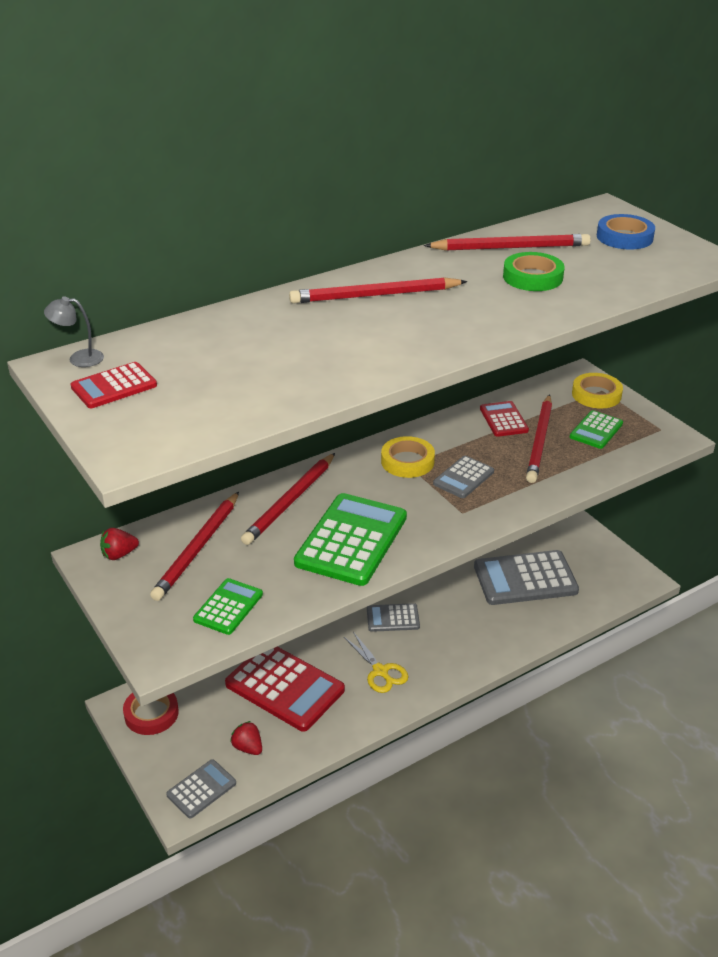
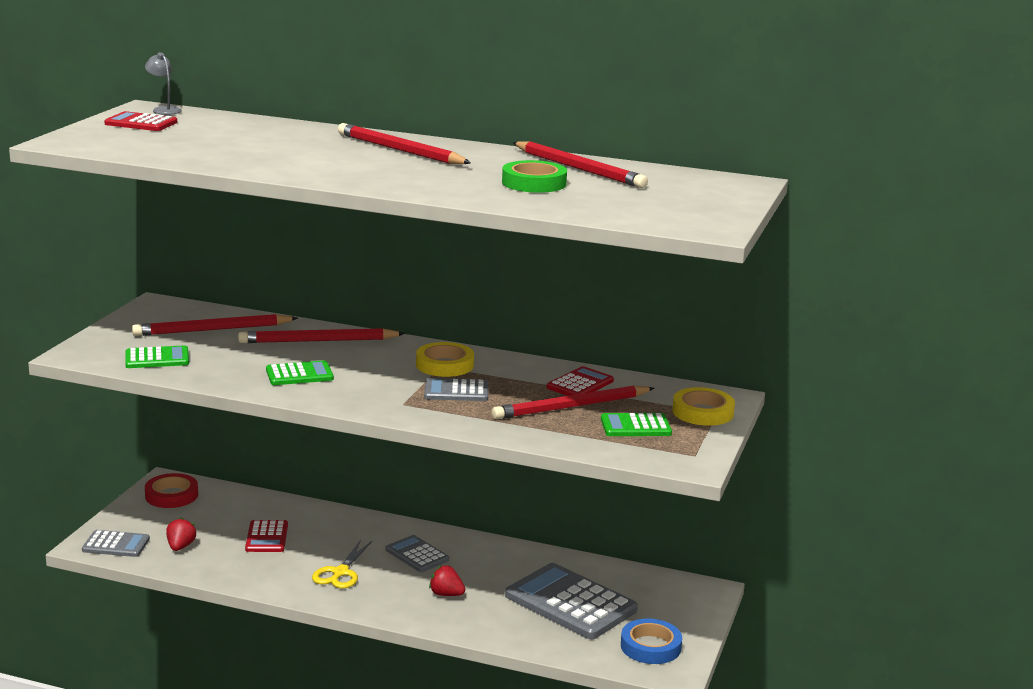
camera: 50 degrees right, 15 degrees down
red strawberry [100,528,139,560] -> red strawberry moved to [429,565,465,596]
red calculator [225,647,345,732] -> red calculator [245,520,288,552], size x0.53
green calculator [294,493,407,586] -> green calculator [266,360,334,385], size x0.53
blue tape [597,214,655,250] -> blue tape moved to [621,619,682,664]

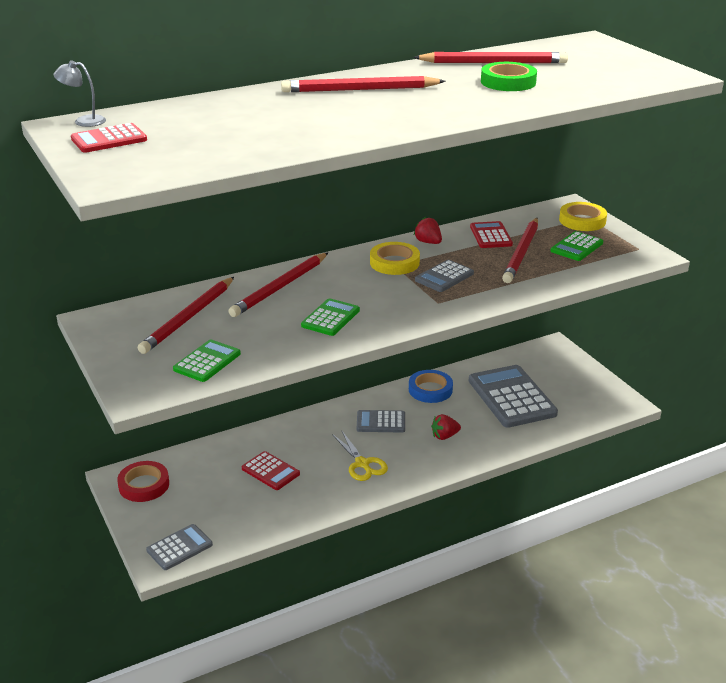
camera: 45 degrees left, 10 degrees up
red strawberry [166,517,196,551] -> red strawberry moved to [414,217,442,244]
grey calculator [505,563,638,639] -> grey calculator turned 75 degrees clockwise [469,365,558,428]
blue tape [621,619,682,664] -> blue tape moved to [409,370,453,403]

